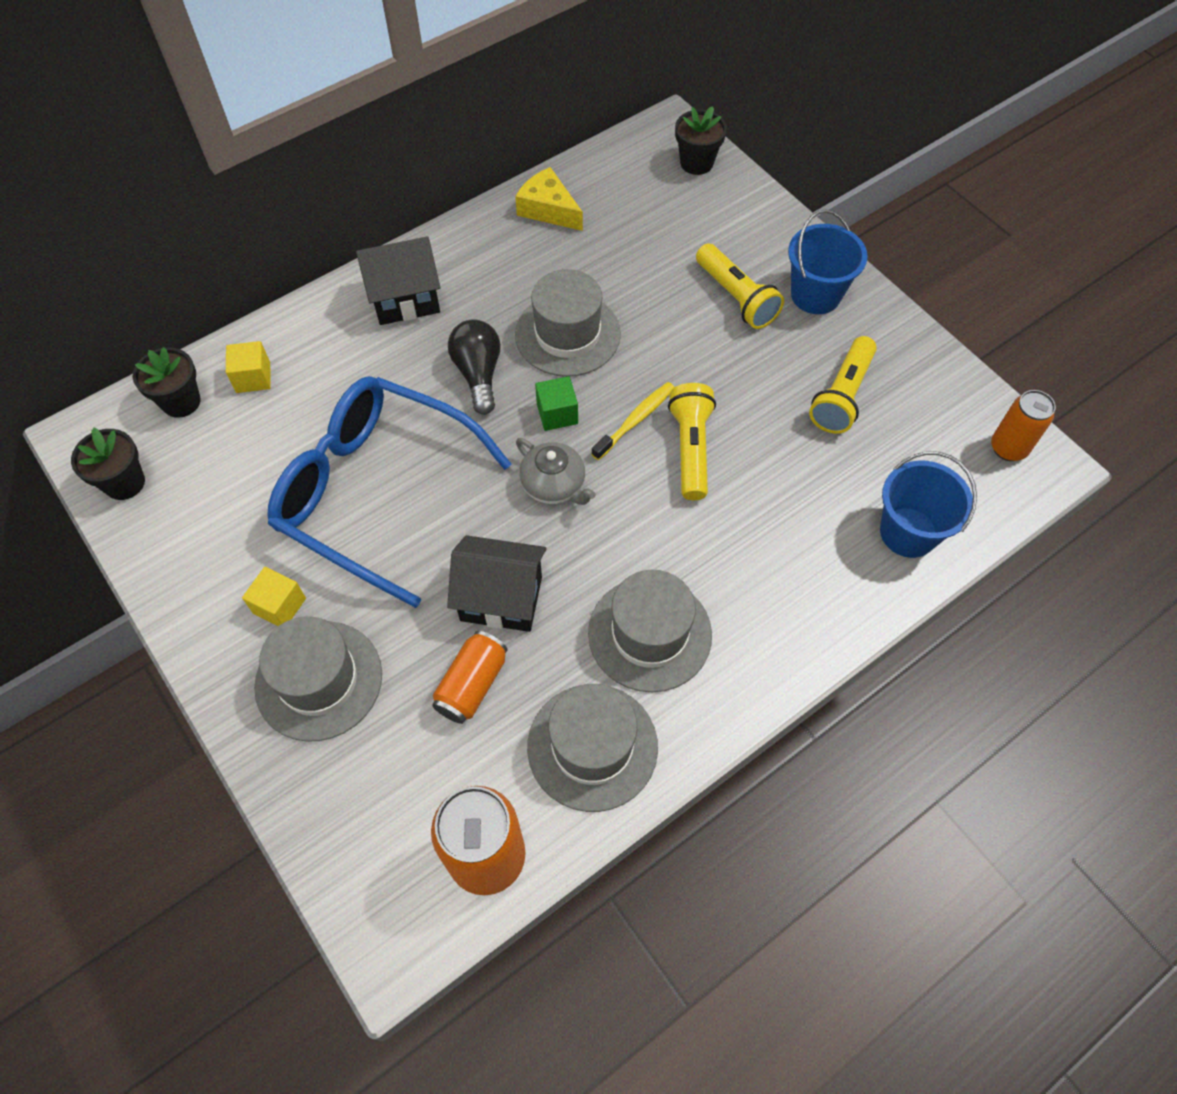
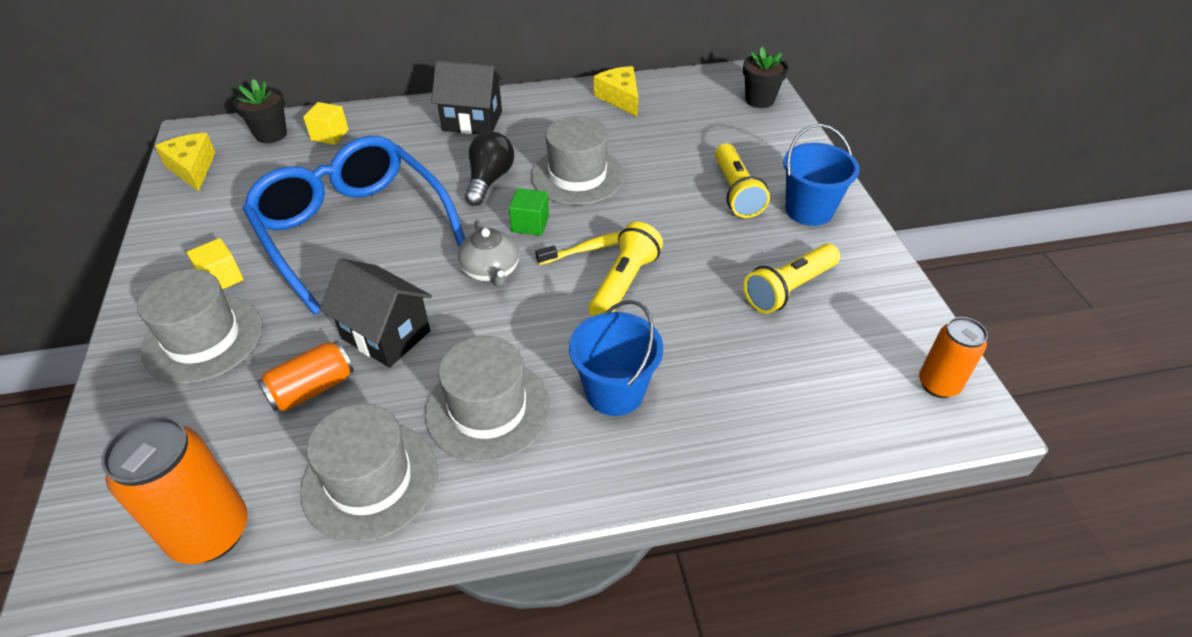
camera: 25 degrees right, 15 degrees down
black flower pot [71,427,145,500] -> yellow cheese [155,133,216,191]
blue bucket [880,451,977,558] -> blue bucket moved to [569,300,663,416]

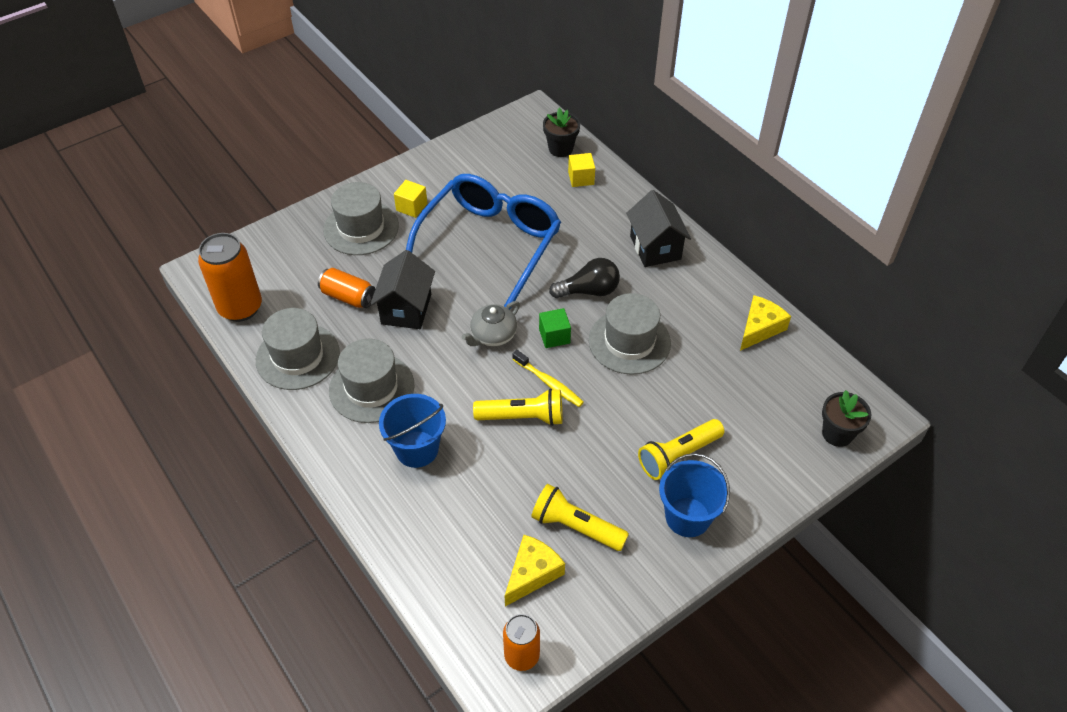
camera: 65 degrees right, 5 degrees up
yellow cheese [155,133,216,191] -> yellow cheese moved to [505,535,565,606]

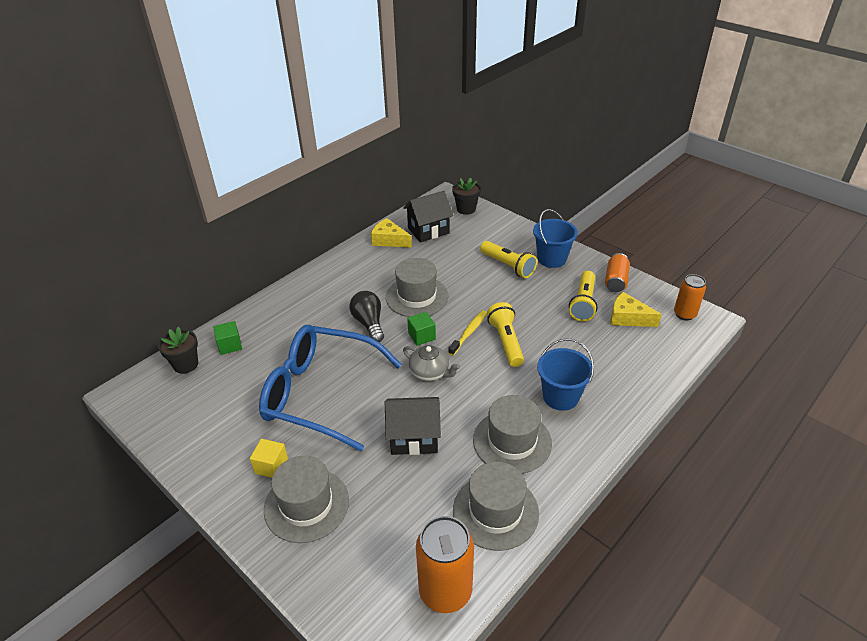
camera: 100 degrees left, 10 degrees down
orange can [318,268,375,308] -> orange can moved to [605,253,630,292]
yellow cube [568,153,595,187] -> green cube [213,321,242,355]
black house [626,190,691,267] -> black house moved to [403,191,453,242]

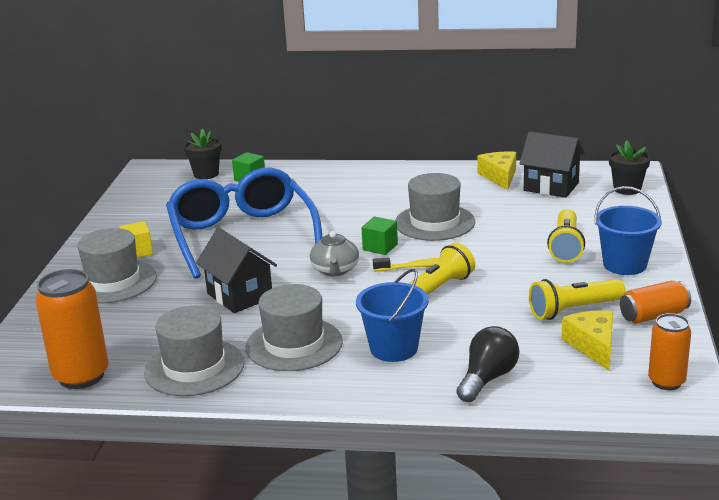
camera: 55 degrees right, 15 degrees down
black light bulb [349,291,384,342] -> black light bulb moved to [456,326,519,402]

